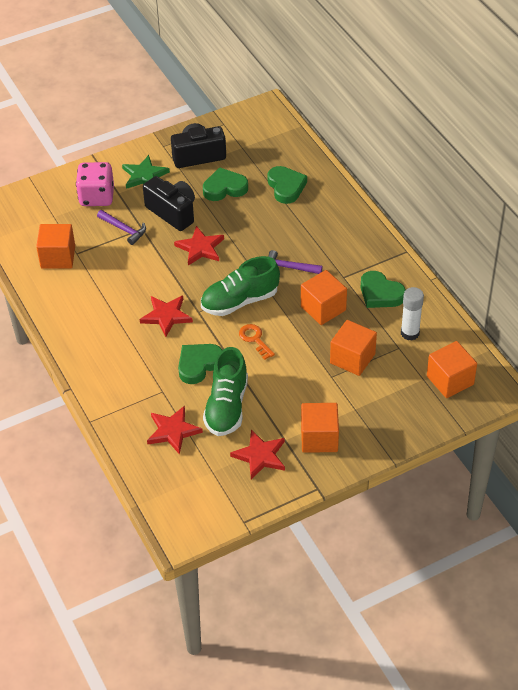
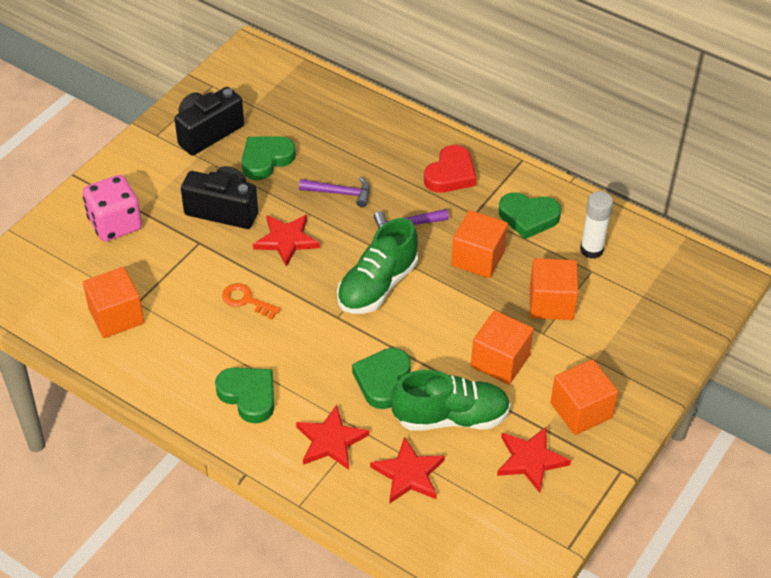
camera: 30 degrees left, 0 degrees up
purple hammer [97,210,146,245] -> purple hammer moved to [299,176,370,207]
green star [122,155,170,189] -> none
red star [140,296,193,337] -> red star moved to [296,405,369,470]
green shoe [203,347,248,436] -> green shoe turned 75 degrees counterclockwise [391,370,511,431]
orange key [239,324,275,360] -> orange key moved to [222,283,281,320]
green heart [268,166,307,204] -> green heart moved to [215,367,274,424]
orange cube [427,341,477,398] -> orange cube moved to [471,310,534,385]
none -> red heart [424,145,476,193]

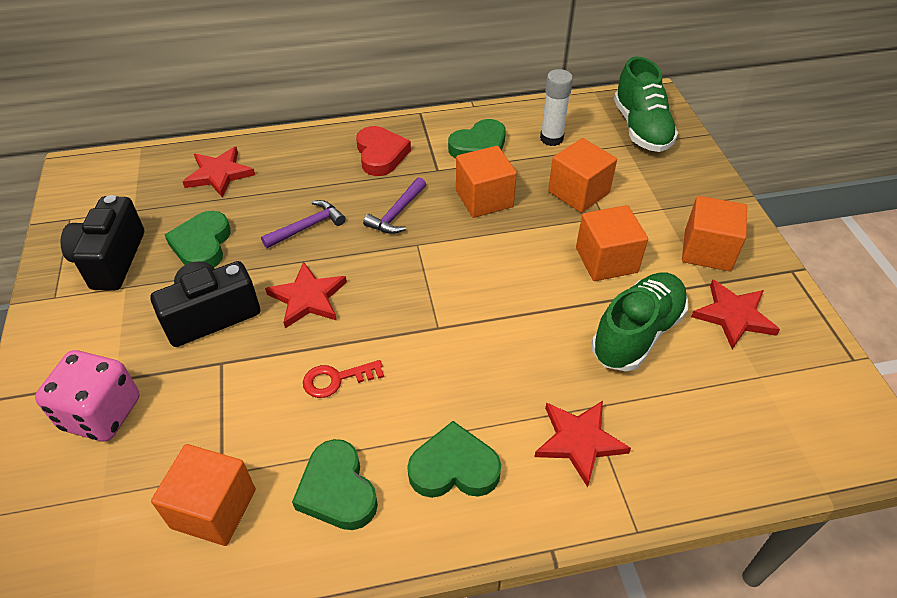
camera: 45 degrees left, 0 degrees up
orange key [222,283,281,320] -> red key [303,360,384,398]
green shoe [337,218,418,314] -> green shoe moved to [614,57,678,152]
green heart [352,348,411,409] -> green heart moved to [292,439,378,530]
red star [370,437,445,504] -> red star moved to [182,147,255,198]

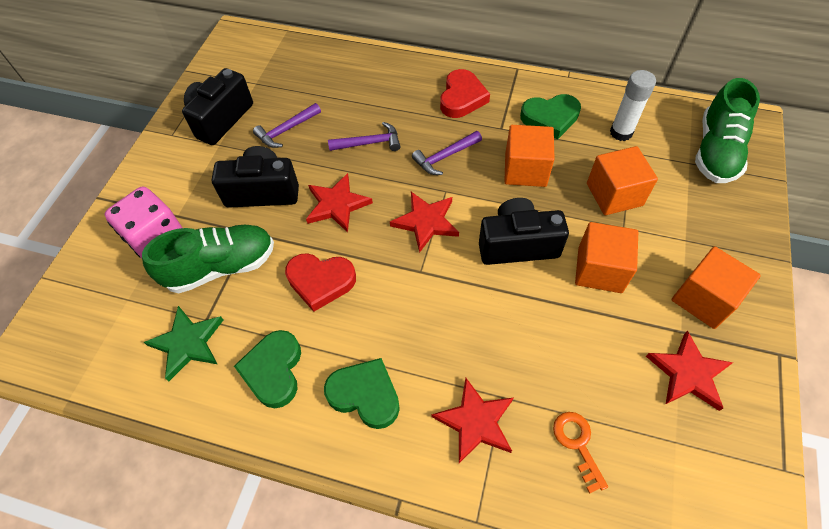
camera: 30 degrees right, 10 degrees up
orange cube [151,444,256,546] -> green star [144,306,223,381]
green heart [165,211,231,268] -> purple hammer [253,103,321,148]
red star [182,147,255,198] -> red star moved to [390,192,459,253]
red key [303,360,384,398] -> red heart [285,253,356,312]
green shoe [591,273,688,371] -> green shoe moved to [142,225,274,293]
none -> black camera [479,198,569,265]
none -> orange key [553,412,608,494]

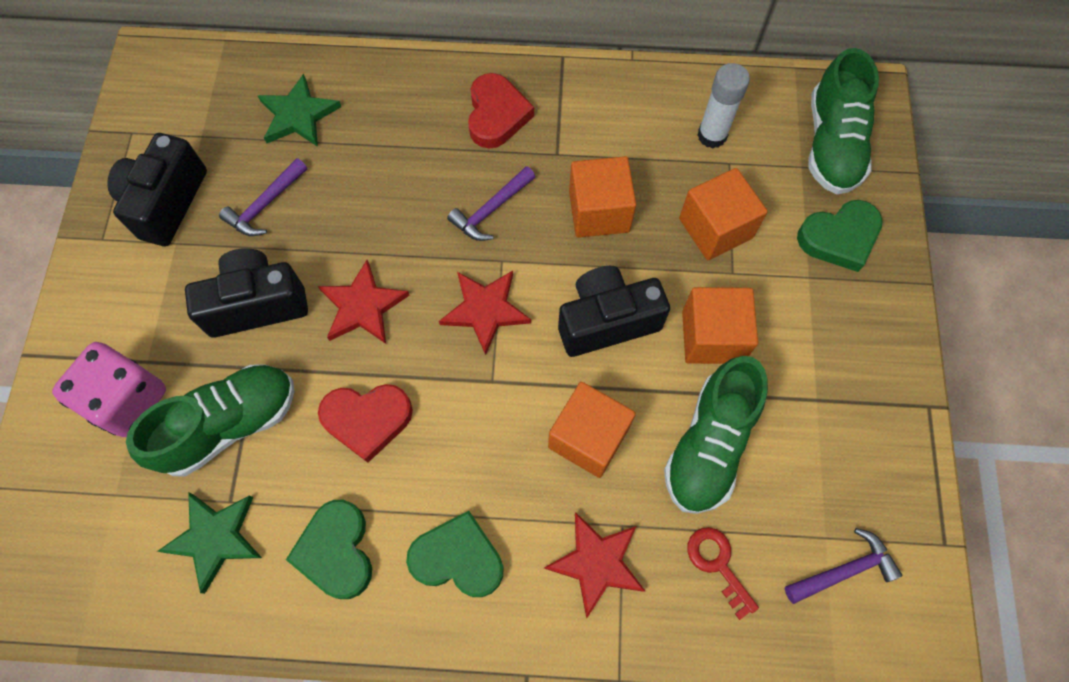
camera: 15 degrees left, 10 degrees up
purple hammer [328,122,401,151] -> purple hammer moved to [784,528,903,604]
green heart [520,94,581,139] -> green heart moved to [797,200,883,272]
orange key [553,412,608,494] -> red key [687,527,759,620]
red star [646,331,733,411] -> none
orange cube [672,246,761,329] -> orange cube moved to [548,382,636,478]
none -> green star [258,74,341,147]
none -> green shoe [664,356,768,514]

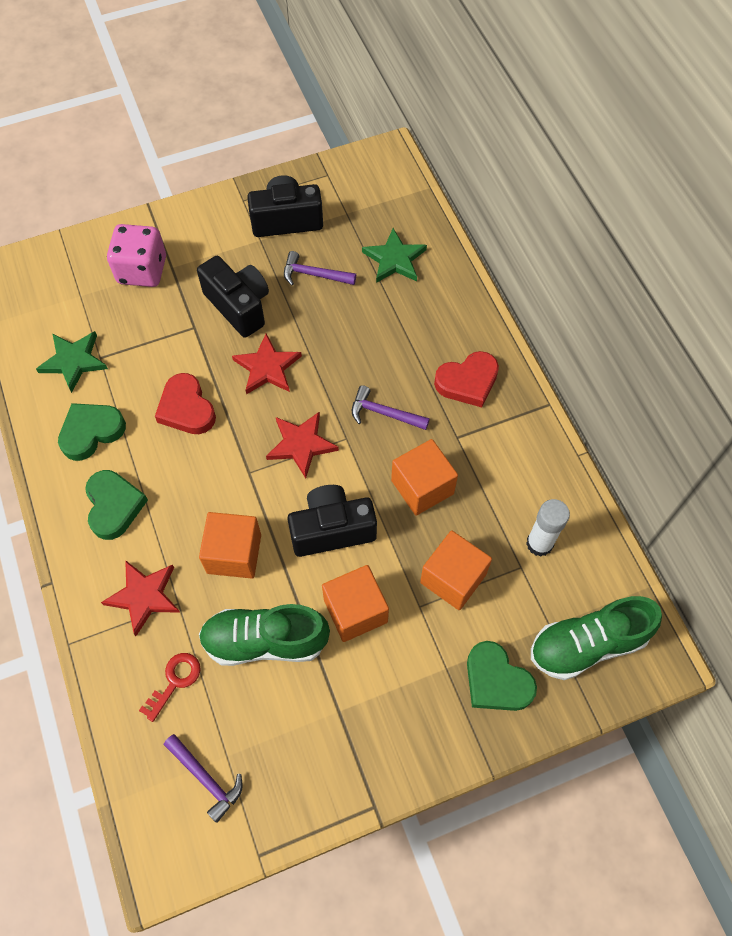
camera: 65 degrees right, 5 degrees down
green shoe [126,365,294,477] -> none
black camera [558,266,670,357] -> black camera turned 60 degrees counterclockwise [287,485,377,557]

